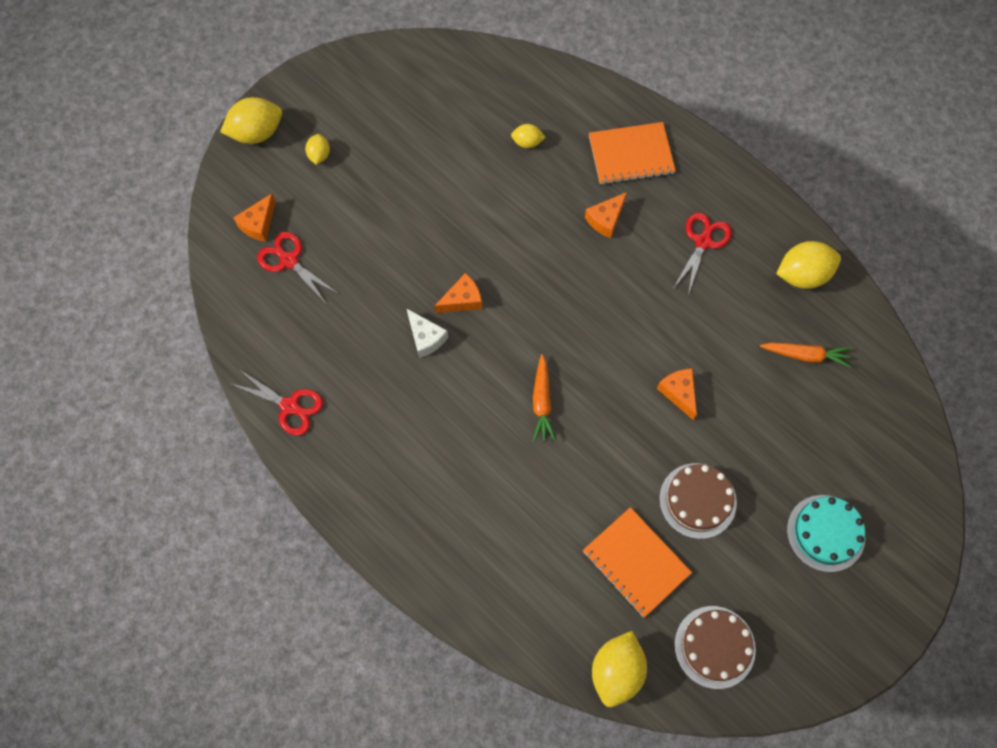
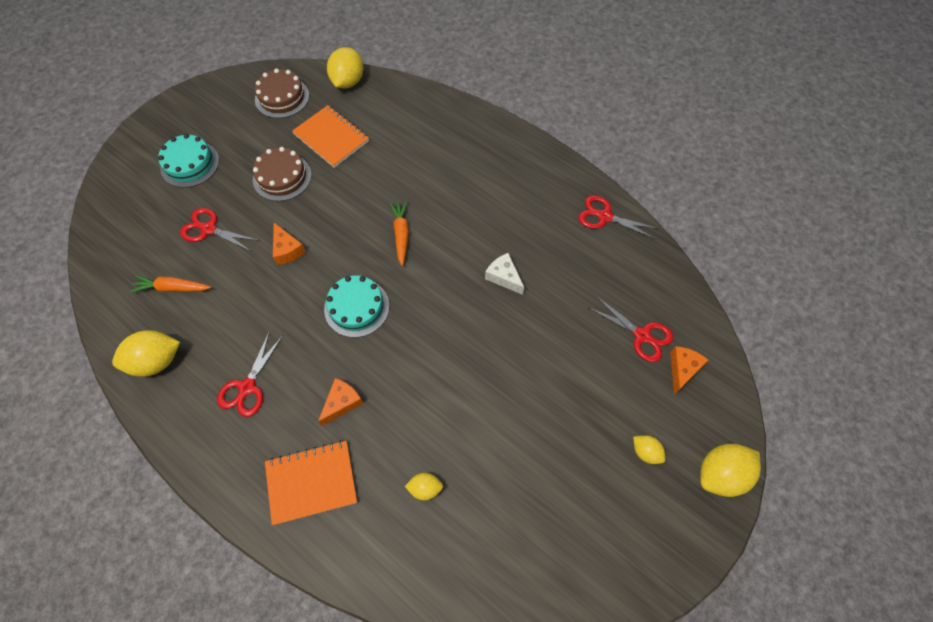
camera: 175 degrees right, 5 degrees down
yellow lemon [305,134,330,165] -> yellow lemon turned 45 degrees counterclockwise [633,435,666,464]
orange cheese [435,273,482,313] -> none
none -> red scissors [180,208,260,251]
none -> turquoise cake [324,275,389,337]

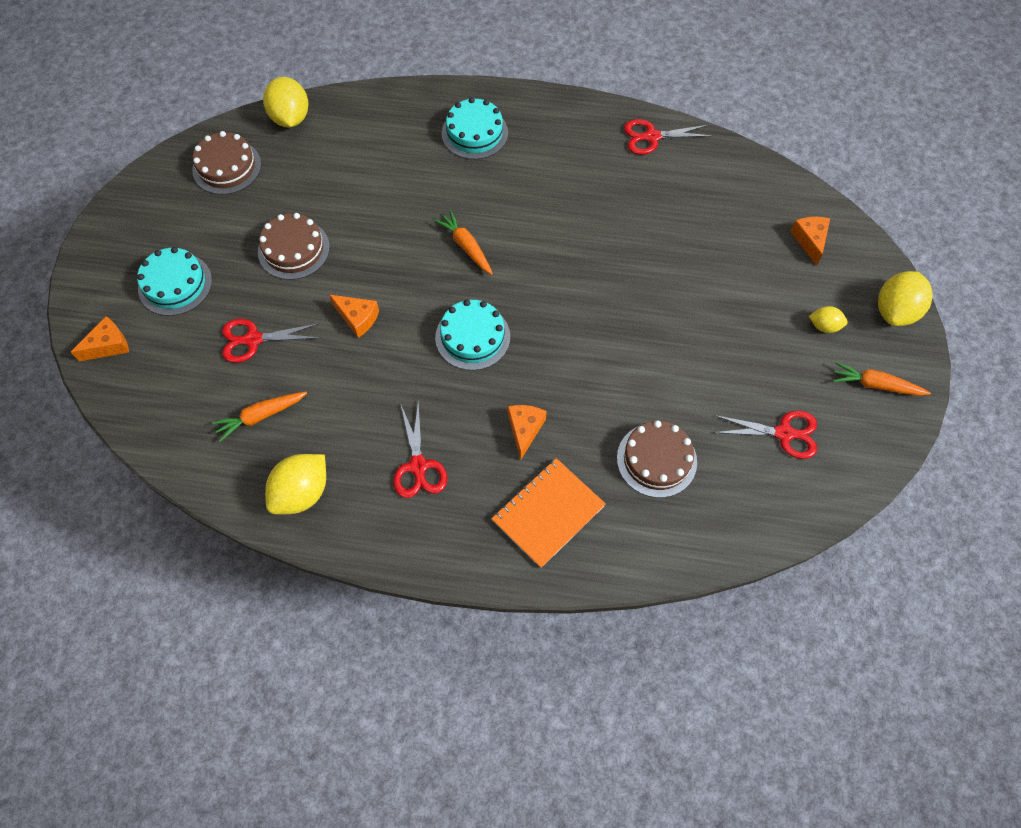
camera: 30 degrees left, 0 degrees up
orange notebook [292,105,369,168] -> none
yellow lemon [405,473,443,501] -> brown cake [617,421,697,498]
white cheese [485,253,524,295] -> none
red scissors [589,297,673,362] -> red scissors moved to [713,411,817,459]
none -> orange cheese [71,316,129,362]
none -> turquoise cake [441,98,508,159]
none -> orange carrot [833,362,931,396]

